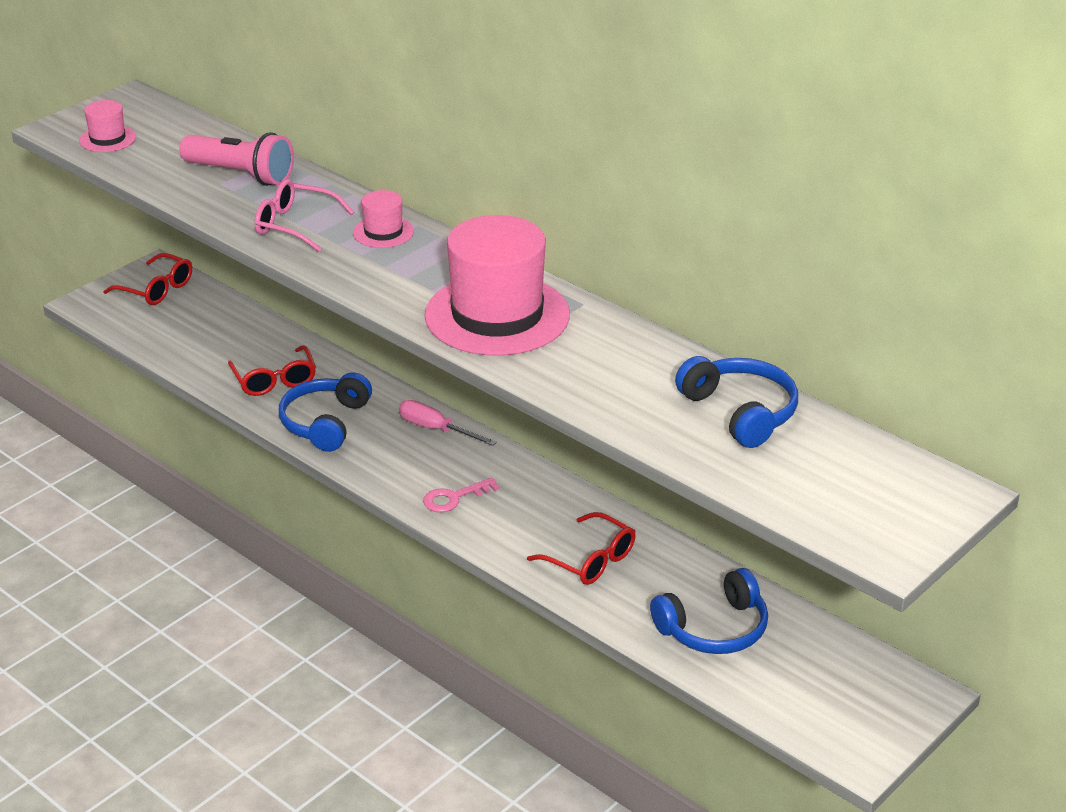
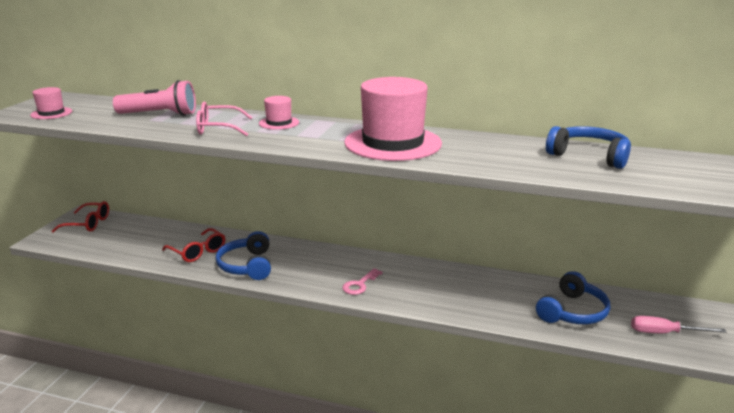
camera: 25 degrees left, 10 degrees down
pink screwdriver [399,400,497,446] -> pink screwdriver moved to [631,316,726,333]
red glasses [527,512,635,585] -> none

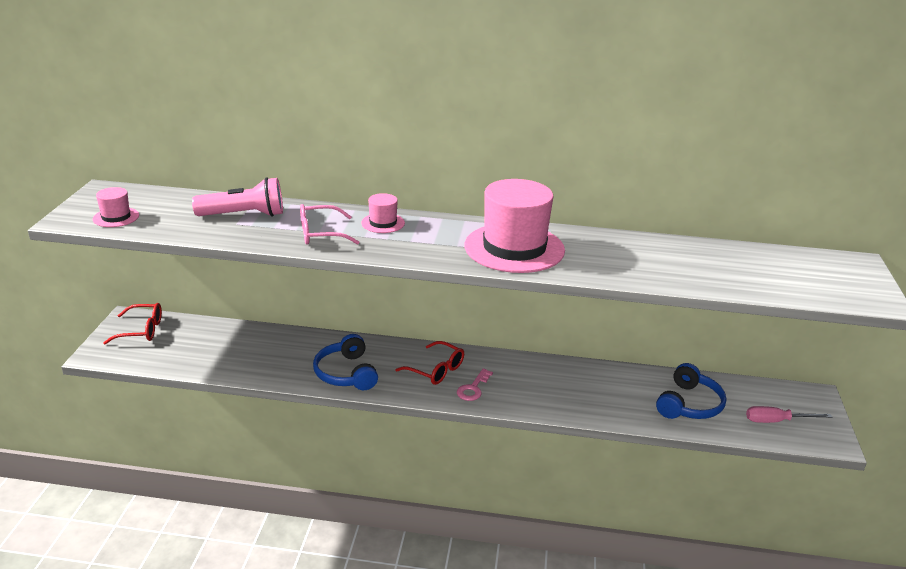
camera: 10 degrees left, 5 degrees up
red glasses [162,228,225,262] -> red glasses moved to [395,341,464,385]
blue headphones [546,126,631,169] -> none

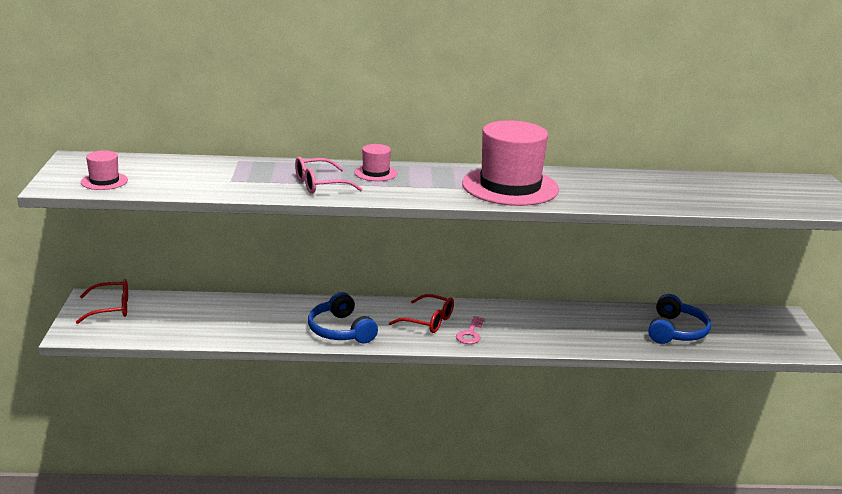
camera: 10 degrees left, 5 degrees down
pink flashlight [192,177,283,217] -> none
pink screwdriver [746,406,832,423] -> none

